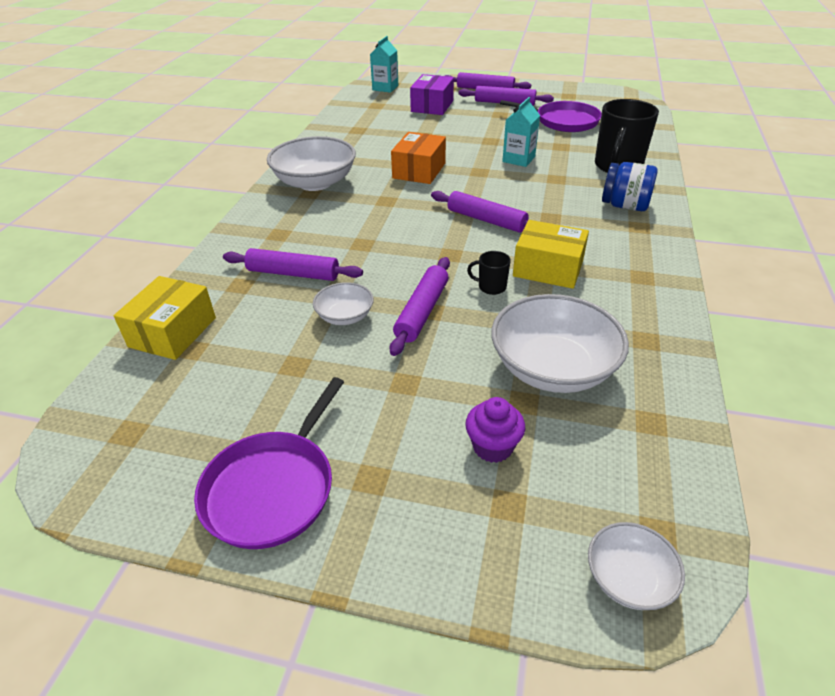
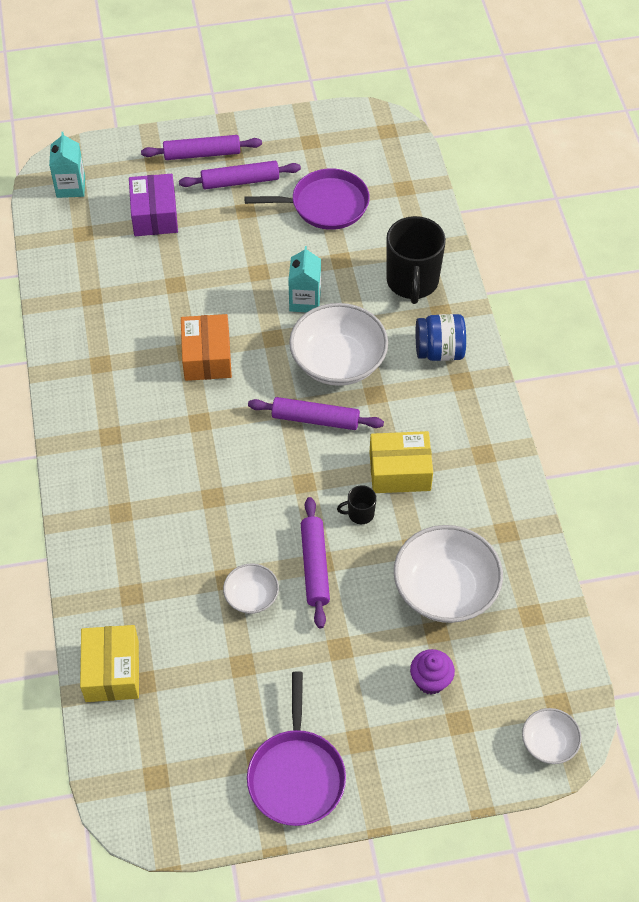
camera: 25 degrees left, 15 degrees up
purple rolling pin [223,248,363,281] -> none
white bowl [267,136,356,191] -> white bowl moved to [289,303,388,386]

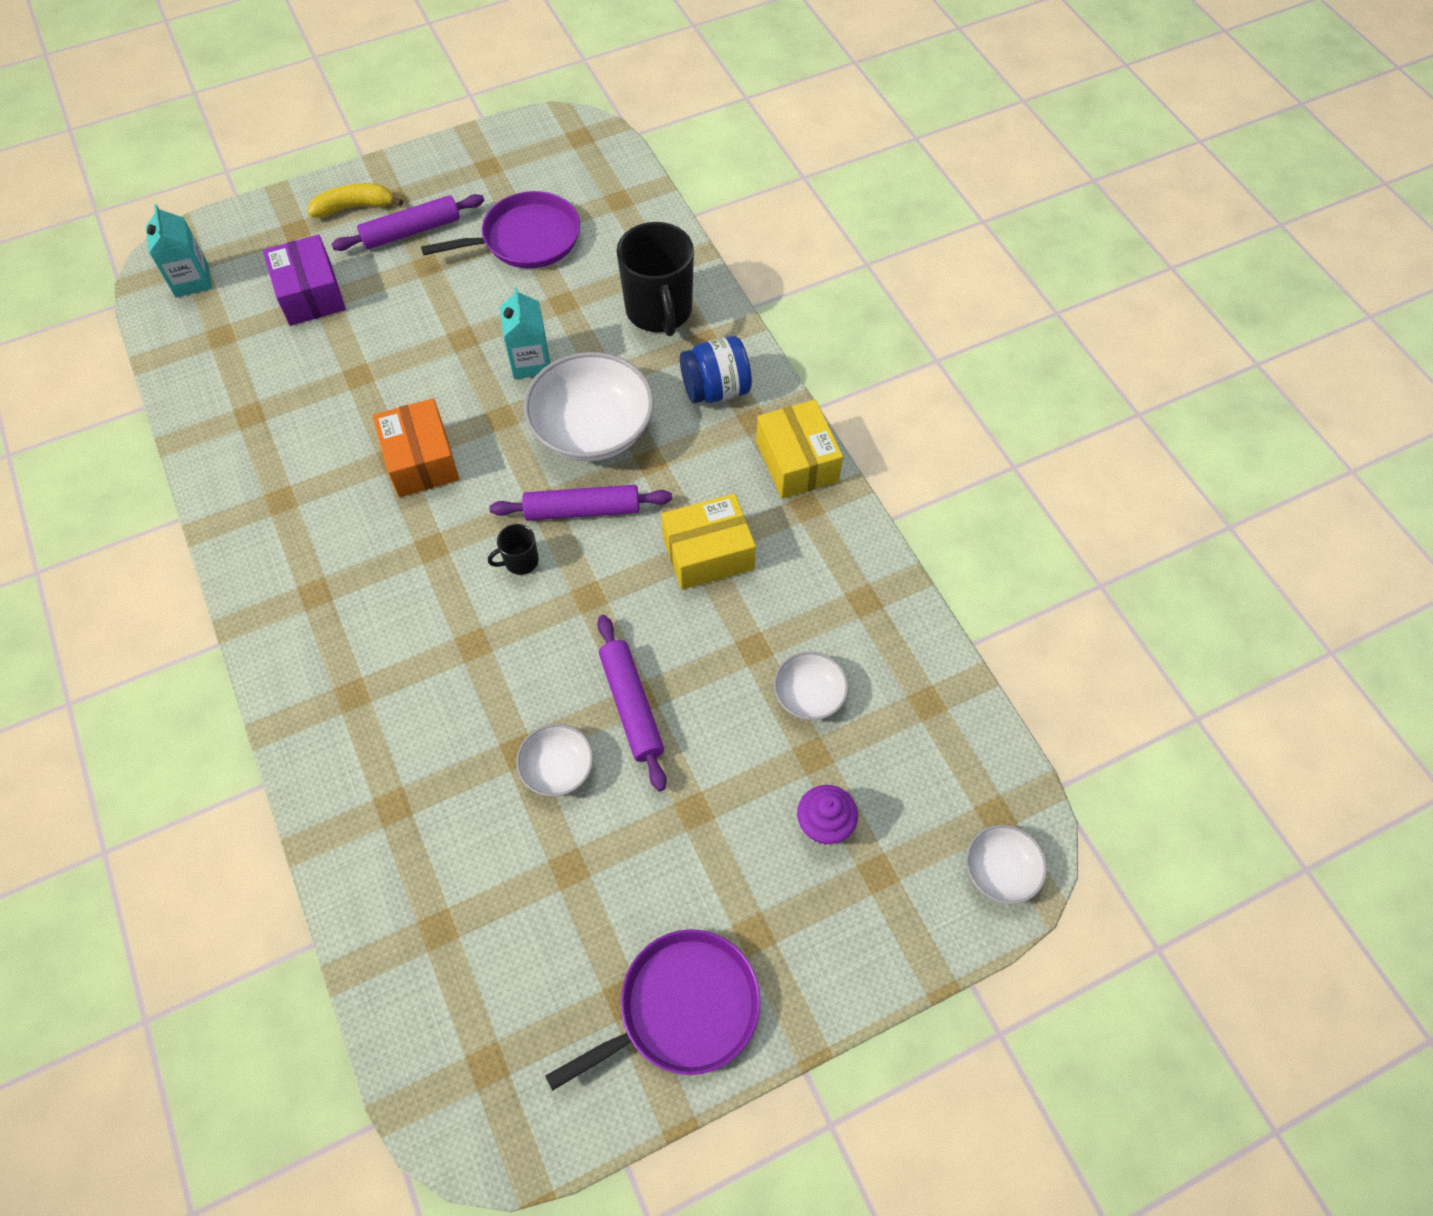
camera: 15 degrees left, 5 degrees up
yellow box [80,625,139,702] -> yellow box moved to [756,400,843,498]
purple rolling pin [141,135,262,160] -> yellow banana [308,183,403,218]
purple pan [247,671,346,826] -> purple pan turned 105 degrees counterclockwise [545,929,761,1091]
black mug [337,485,377,524] -> black mug moved to [488,524,539,575]
white bowl [394,525,503,623] -> white bowl [774,652,848,720], size x0.51

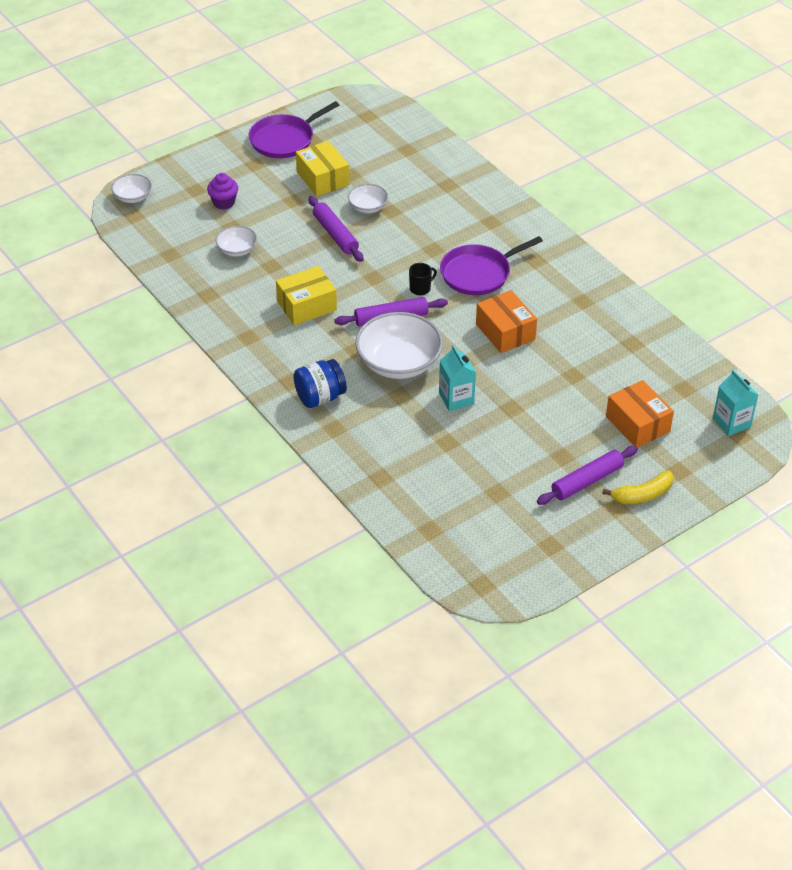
camera: 170 degrees right, 15 degrees down
purple box [263,234,346,326] -> orange box [606,380,674,447]
purple pan [421,191,580,269] -> purple pan moved to [440,236,543,295]
black mug [617,222,694,336] -> none
yellow box [756,400,843,498] -> yellow box moved to [296,141,349,196]

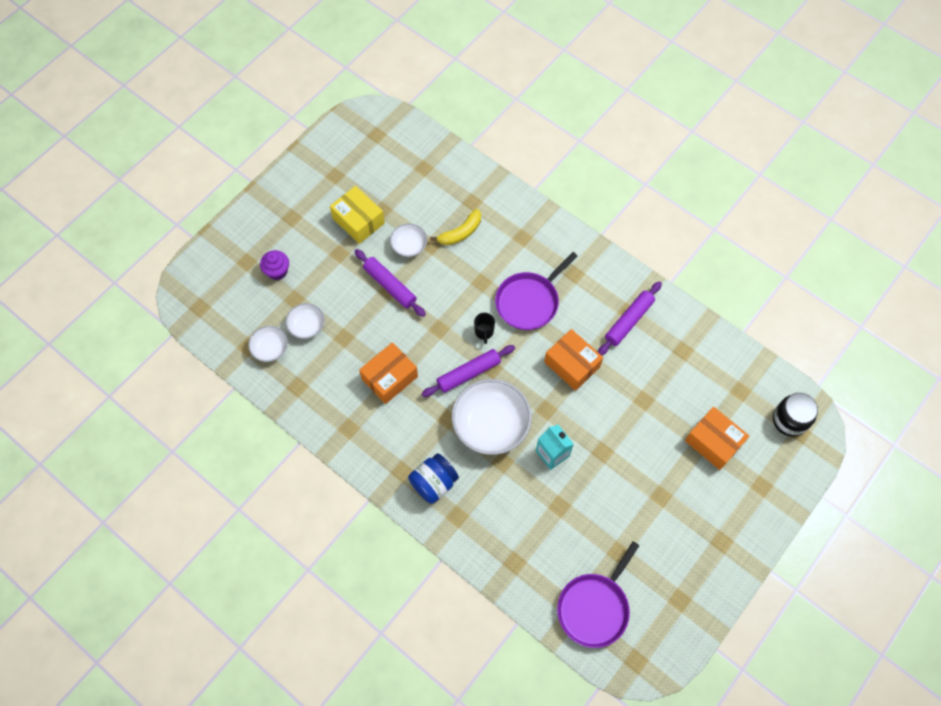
camera: 15 degrees left, 20 degrees up
white bowl [111,174,152,203] -> white bowl moved to [248,326,288,362]
purple pan [248,101,339,158] -> purple pan moved to [557,541,639,648]
yellow box [276,266,337,325] -> orange box [359,342,418,404]
black mug [409,263,437,295] -> black mug turned 135 degrees clockwise [474,313,495,344]
purple rolling pin [537,446,638,505] -> purple rolling pin moved to [598,281,662,356]
yellow banana [602,470,674,504] -> yellow banana moved to [430,209,481,245]
turquoise carton [713,369,758,436] -> black jar [773,393,818,437]

